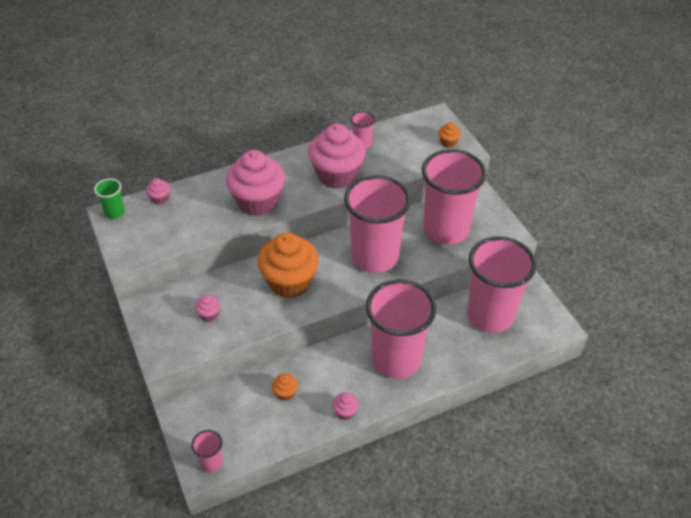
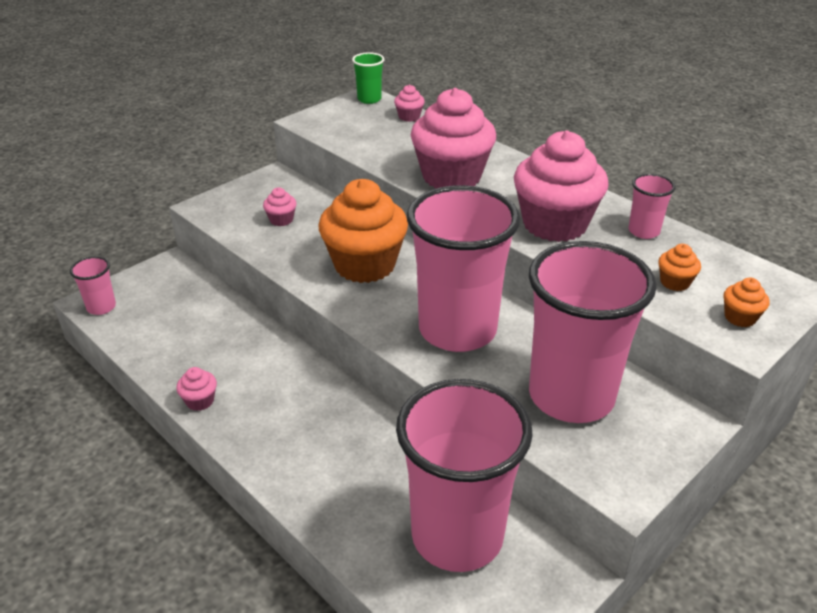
camera: 70 degrees right, 10 degrees down
orange cupcake [272,374,298,401] -> orange cupcake moved to [658,244,701,291]
pink cup [366,279,437,379] -> none

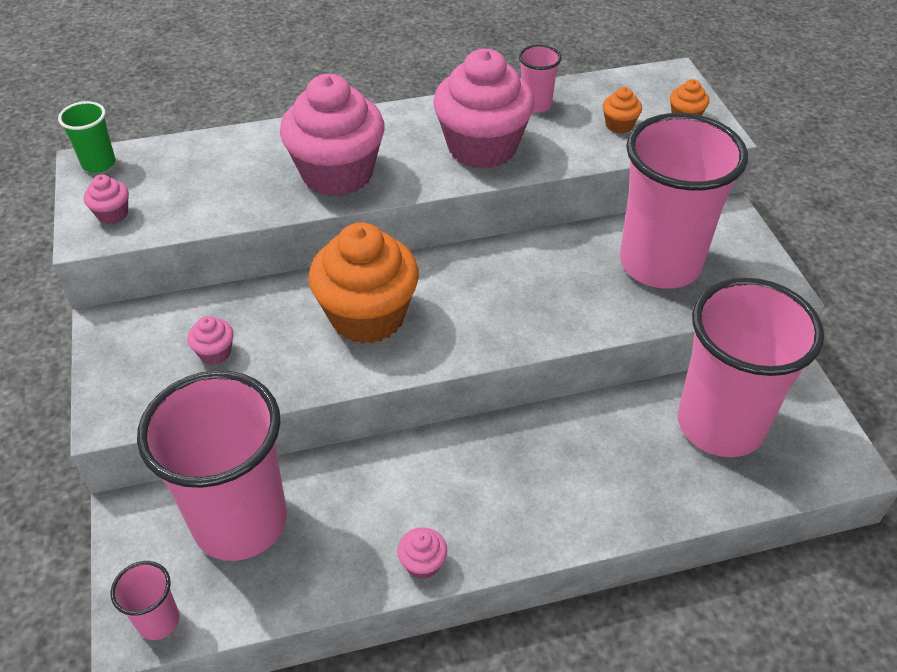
camera: 60 degrees left, 10 degrees up
pink cupcake [394,85,425,122] -> pink cupcake moved to [84,175,129,224]
pink cup [407,185,520,352] -> pink cup moved to [137,370,287,561]

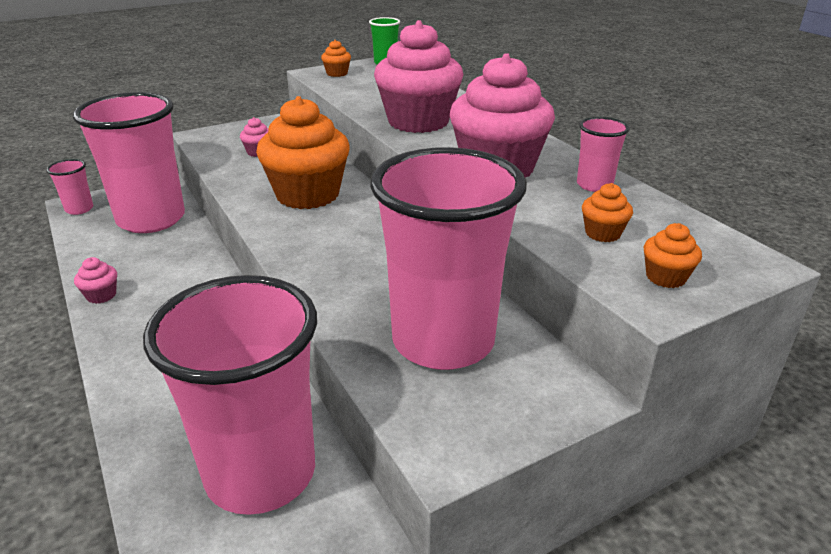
camera: 75 degrees right, 15 degrees down
pink cupcake [84,175,129,224] -> orange cupcake [321,40,351,77]

